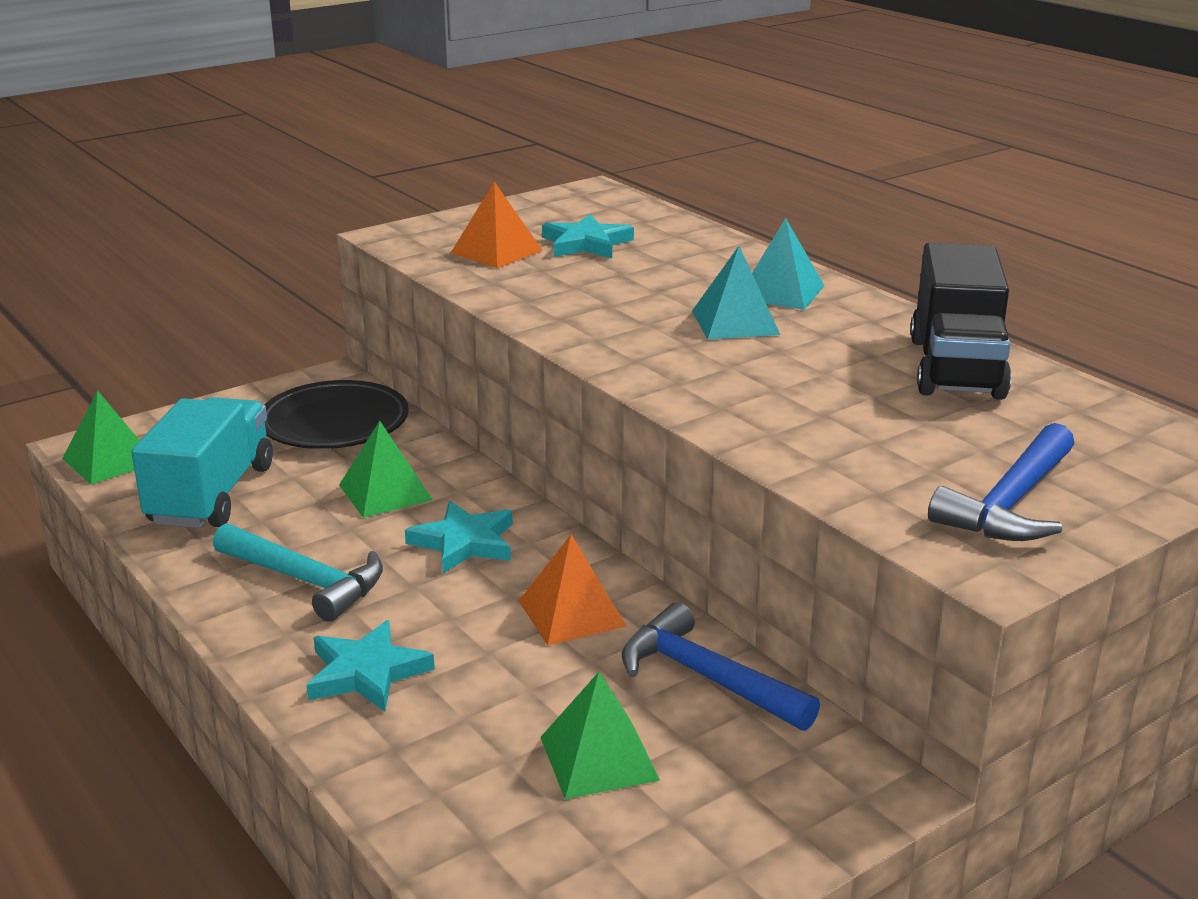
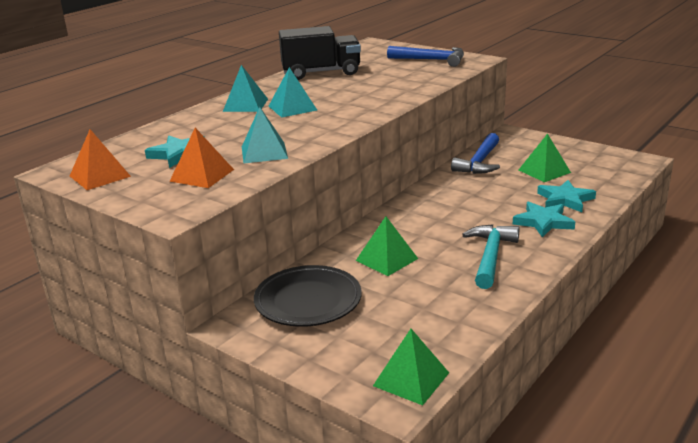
camera: 105 degrees left, 0 degrees up
turquoise truck [131,397,273,528] -> none
turquoise star [405,501,513,573] -> turquoise star moved to [537,180,596,212]
orange pyramid [519,535,627,646] -> orange pyramid moved to [70,129,131,190]
none -> turquoise pyramid [242,107,288,163]

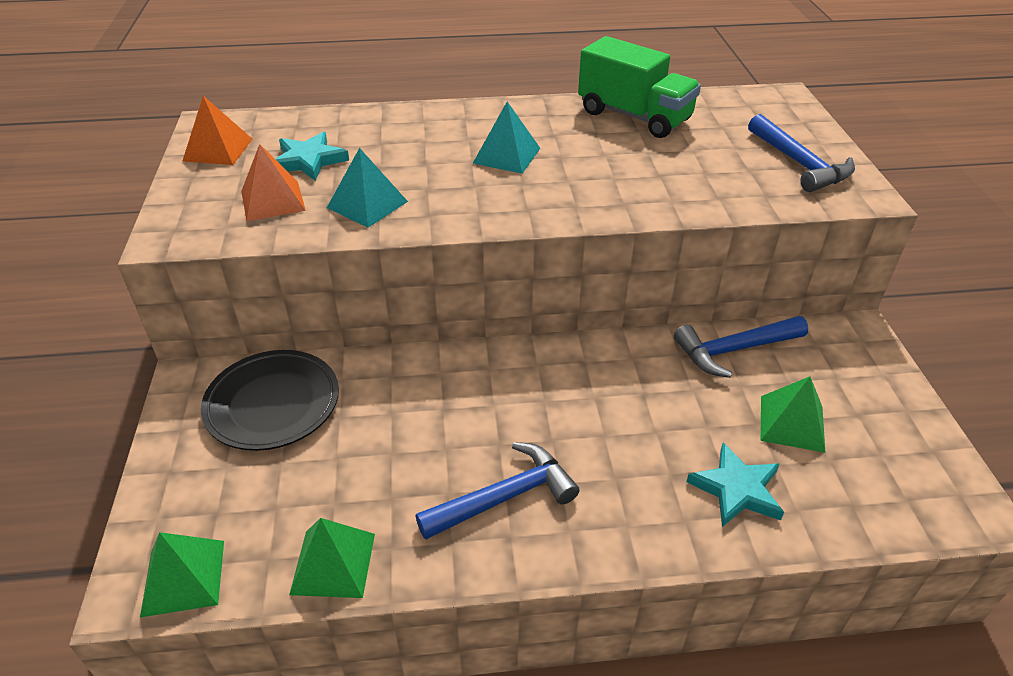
camera: 45 degrees right, 15 degrees up
turquoise pyramid [223,65,268,112] -> none
black truck [279,26,361,80] -> green truck [578,36,701,138]
green pyramid [356,216,418,276] -> green pyramid moved to [289,518,375,598]
turquoise hammer [462,224,520,289] -> blue hammer [415,442,580,539]
turquoise star [513,202,575,237] -> none

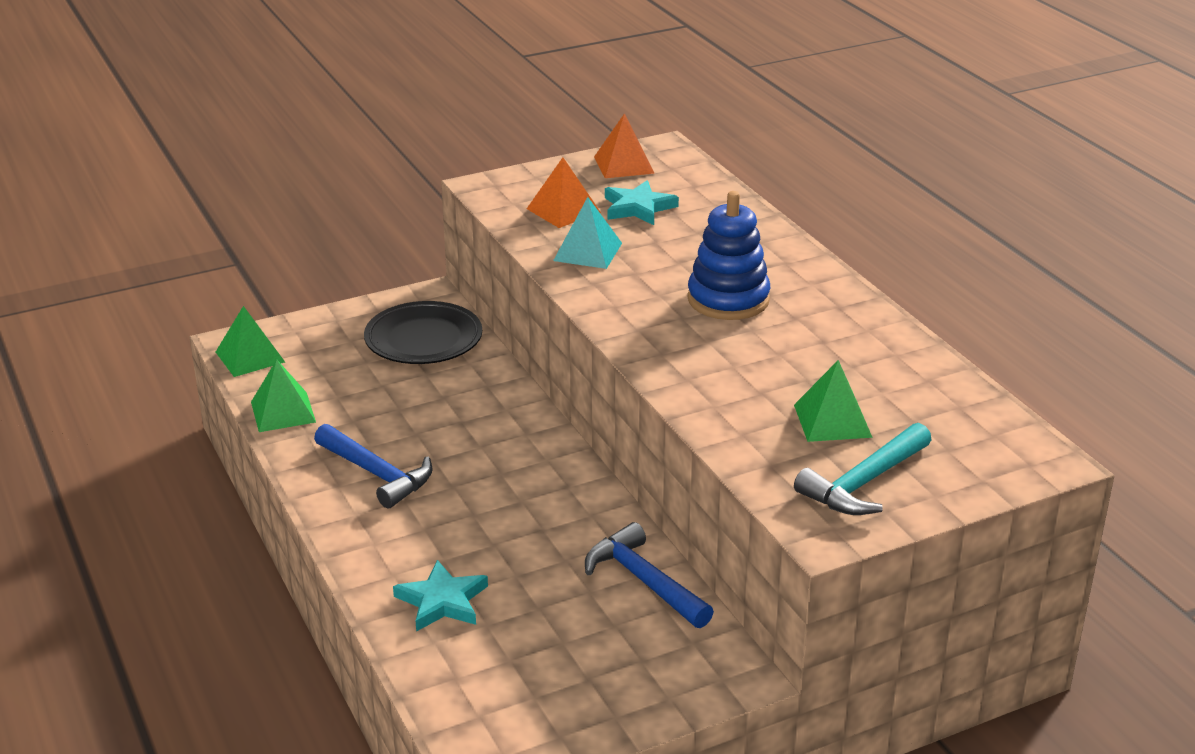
camera: 70 degrees right, 10 degrees down
turquoise pyramid [473,102,540,174] -> blue stacking toy [687,191,770,320]
green truck [578,36,701,138] -> none
blue hammer [748,114,855,192] -> turquoise hammer [794,423,932,515]
green pyramid [761,376,826,453] -> green pyramid moved to [794,360,873,442]

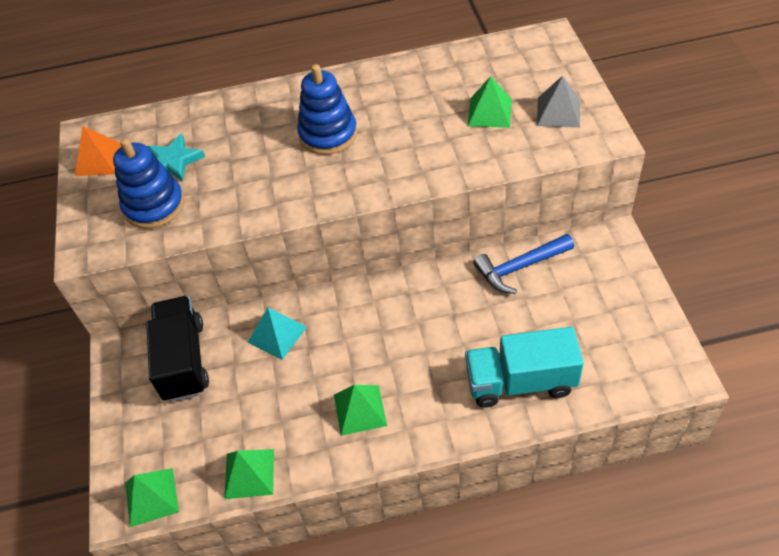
camera: 70 degrees left, 20 degrees up
blue hammer [314,424,433,508] -> green pyramid [334,385,387,436]
black plate [364,301,482,364] -> black truck [146,296,209,402]
turquoise star [393,560,488,632] -> turquoise truck [465,327,584,408]
orange pyramid [527,158,601,228] -> blue stacking toy [113,138,184,229]
turquoise pyramid [553,197,622,269] -> turquoise pyramid moved to [248,308,307,360]
turquoise hammer [794,423,932,515] -> grey pyramid [537,75,580,128]

